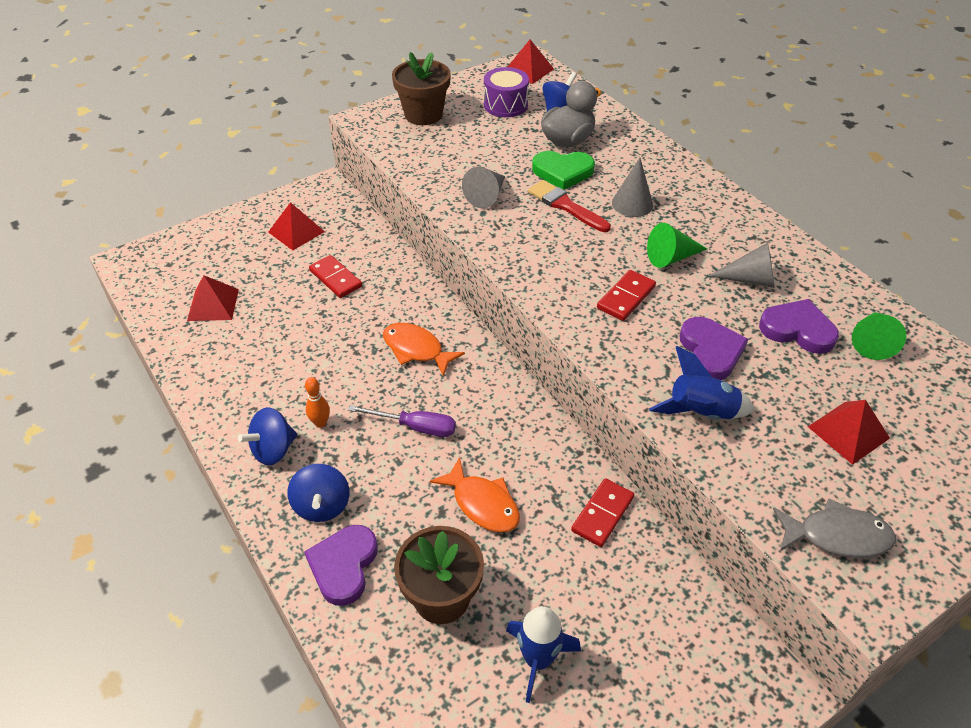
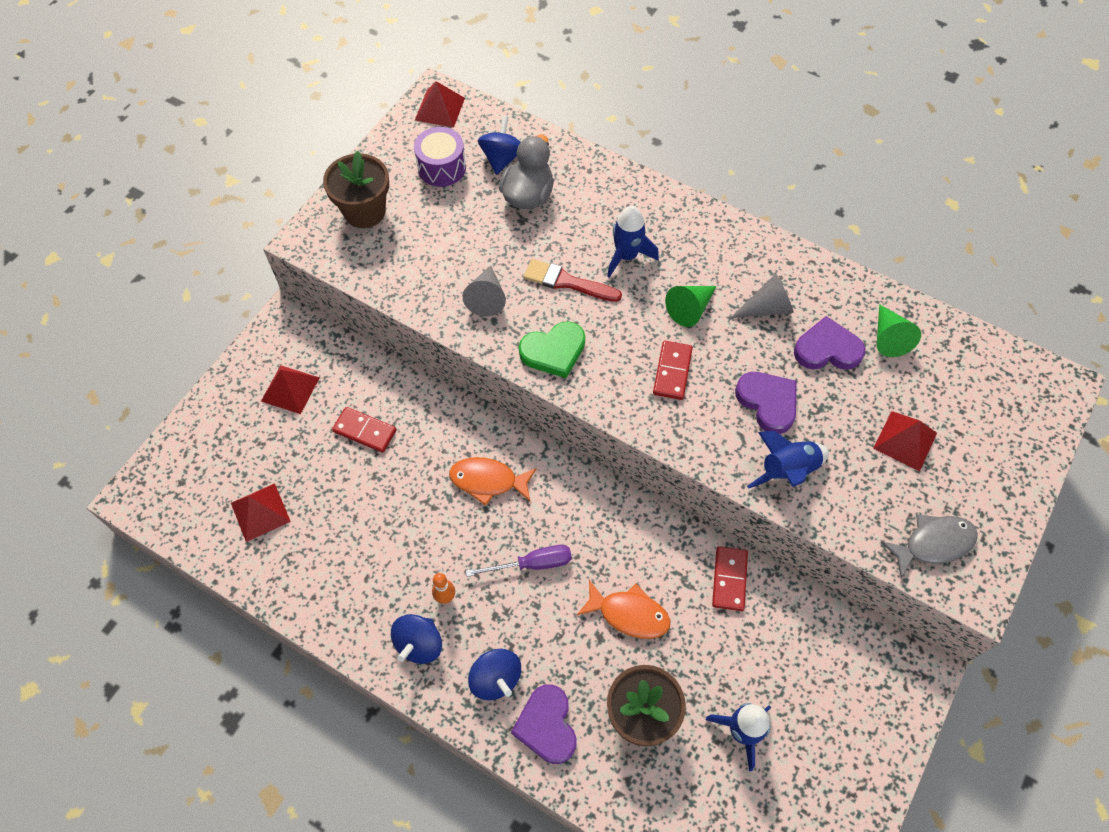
camera: 25 degrees left, 15 degrees up
green heart [532,151,595,190] -> green heart moved to [519,321,585,378]
grey cone [612,157,653,217] -> blue rocket [607,206,659,278]

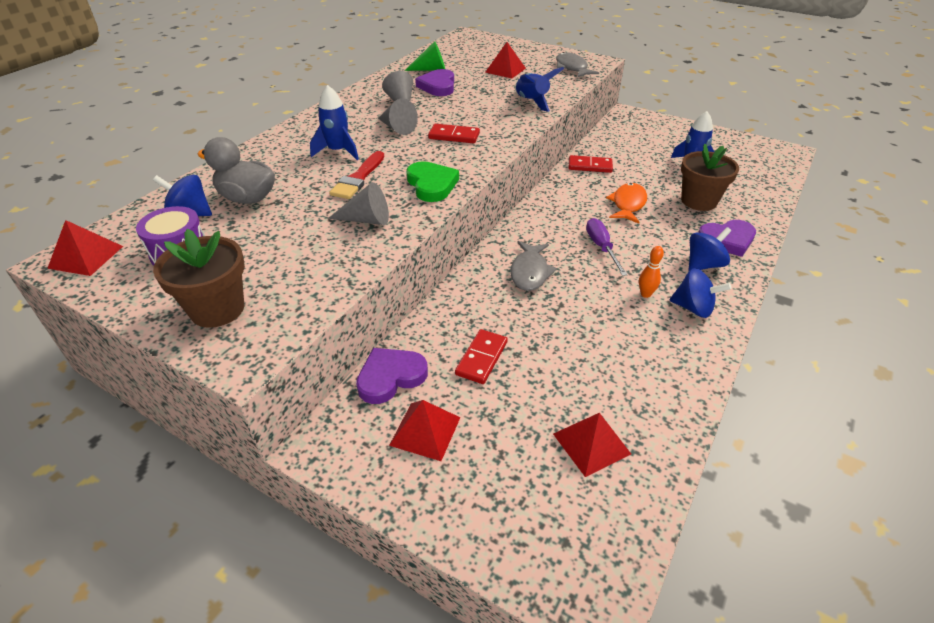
camera: 90 degrees left, 20 degrees down
orange fish [449,457,537,506] -> grey fish [510,241,557,291]
green cone [665,286,717,327] -> grey cone [378,98,418,135]
purple heart [735,372,796,434] -> purple heart moved to [356,348,428,404]

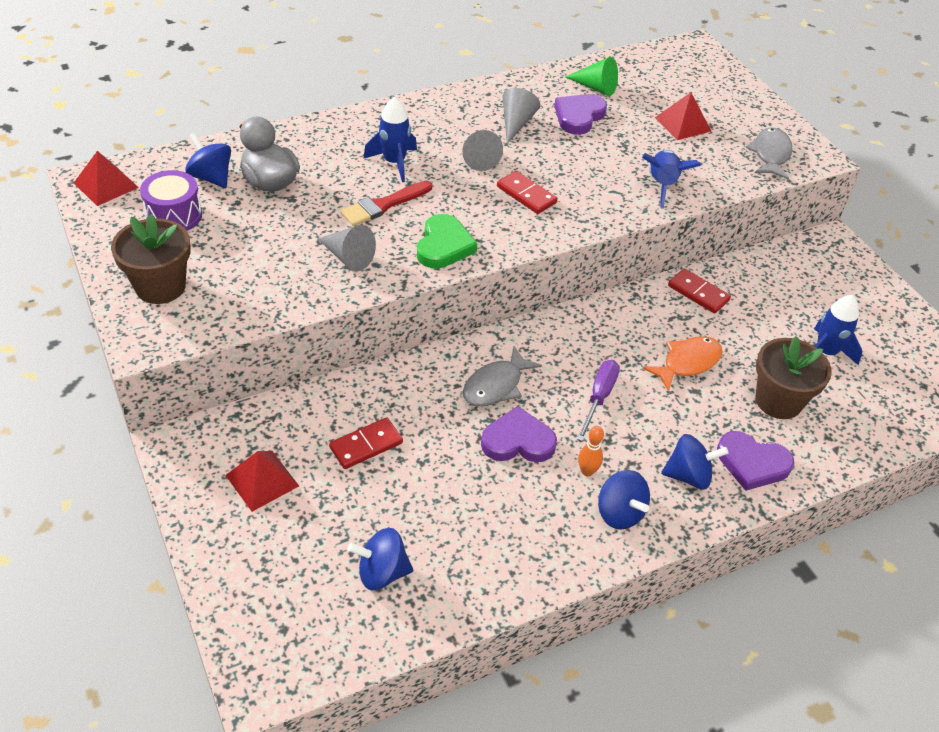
camera: 30 degrees right, 5 degrees up
purple heart [356,348,428,404] -> purple heart moved to [481,406,557,462]
red pyramid [553,413,631,477] -> blue spinning top [348,528,413,590]

